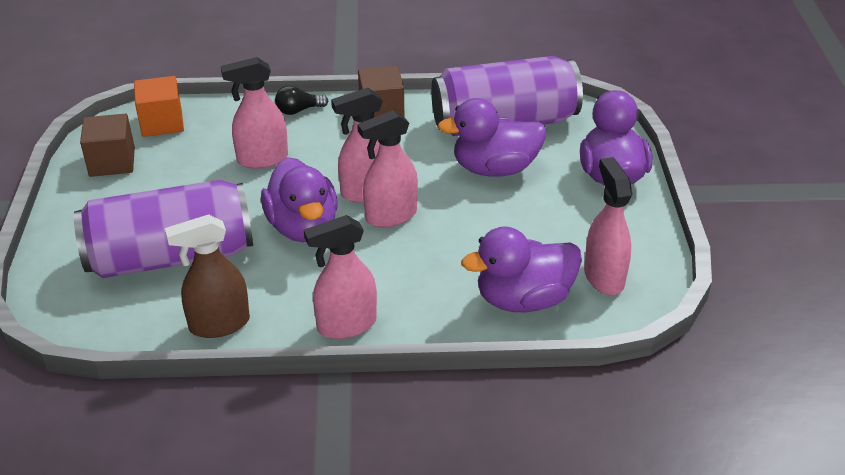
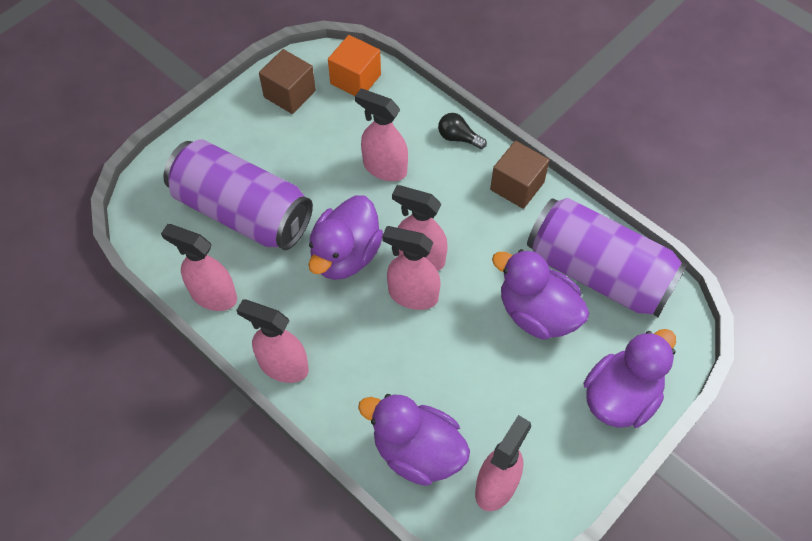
camera: 45 degrees right, 20 degrees up
brown spray bottle [165,214,250,338] -> pink spray bottle [161,224,237,311]

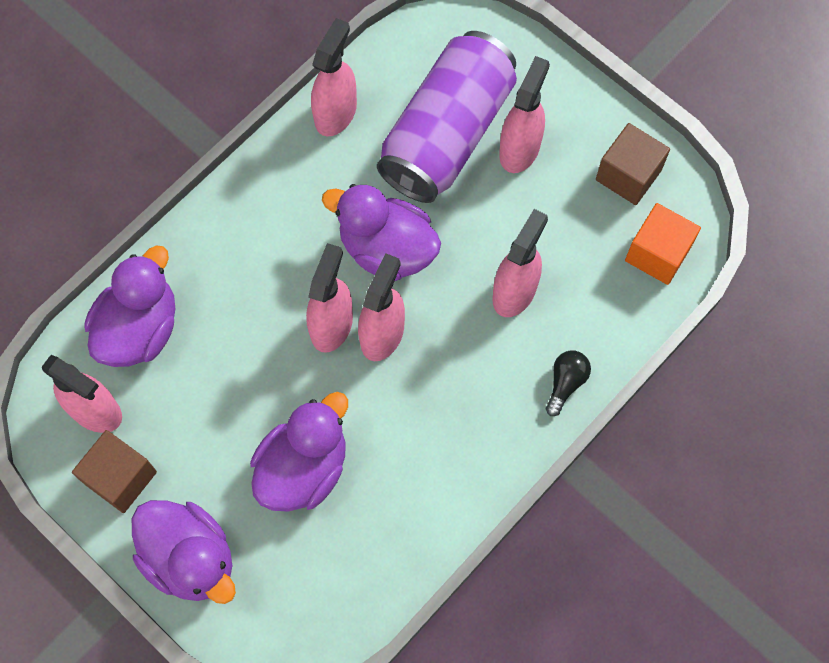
camera: 90 degrees right, 10 degrees up
pink spray bottle [236,299,309,383] -> pink spray bottle moved to [499,56,550,173]
brown cube [490,141,549,209] -> brown cube moved to [72,430,157,513]
purple can [527,198,687,317] -> none

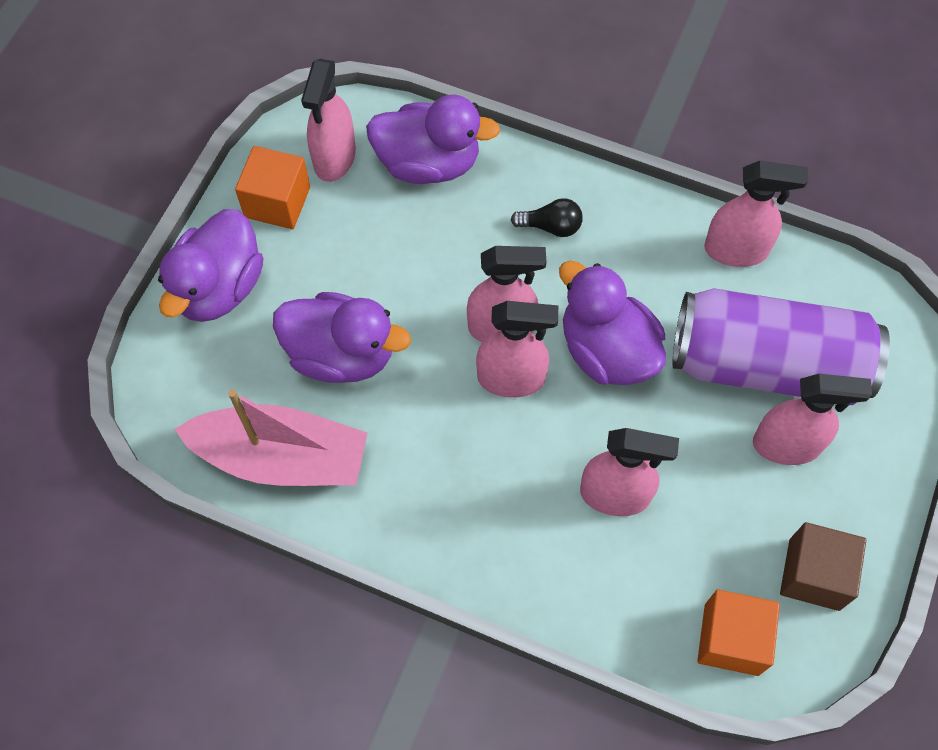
camera: 70 degrees right, 5 degrees down
brown cube [72,430,157,513] -> orange cube [235,146,310,229]
purple duck [322,184,441,281] -> purple duck turned 45 degrees counterclockwise [559,261,666,385]
black light bulb [546,350,591,416] -> black light bulb moved to [511,198,583,237]
none -> pink boat [175,389,367,486]

